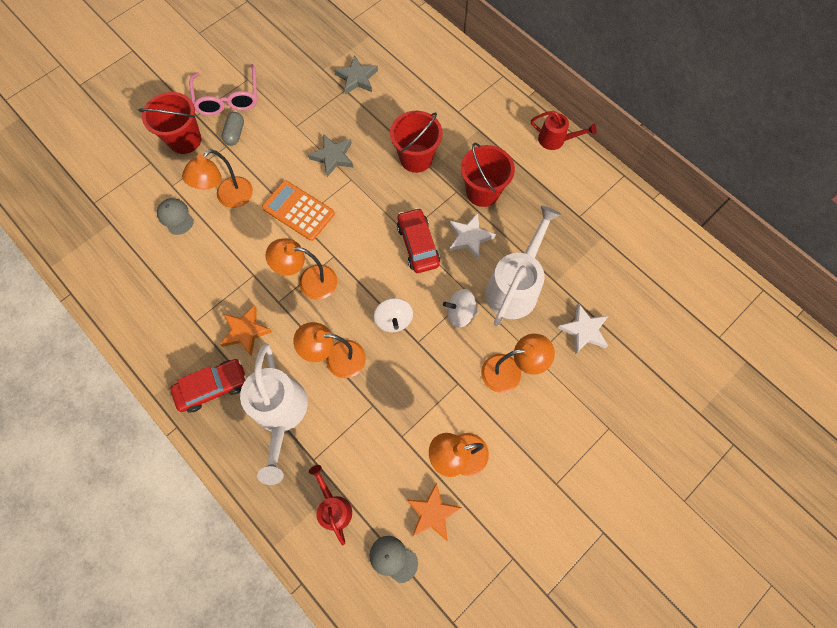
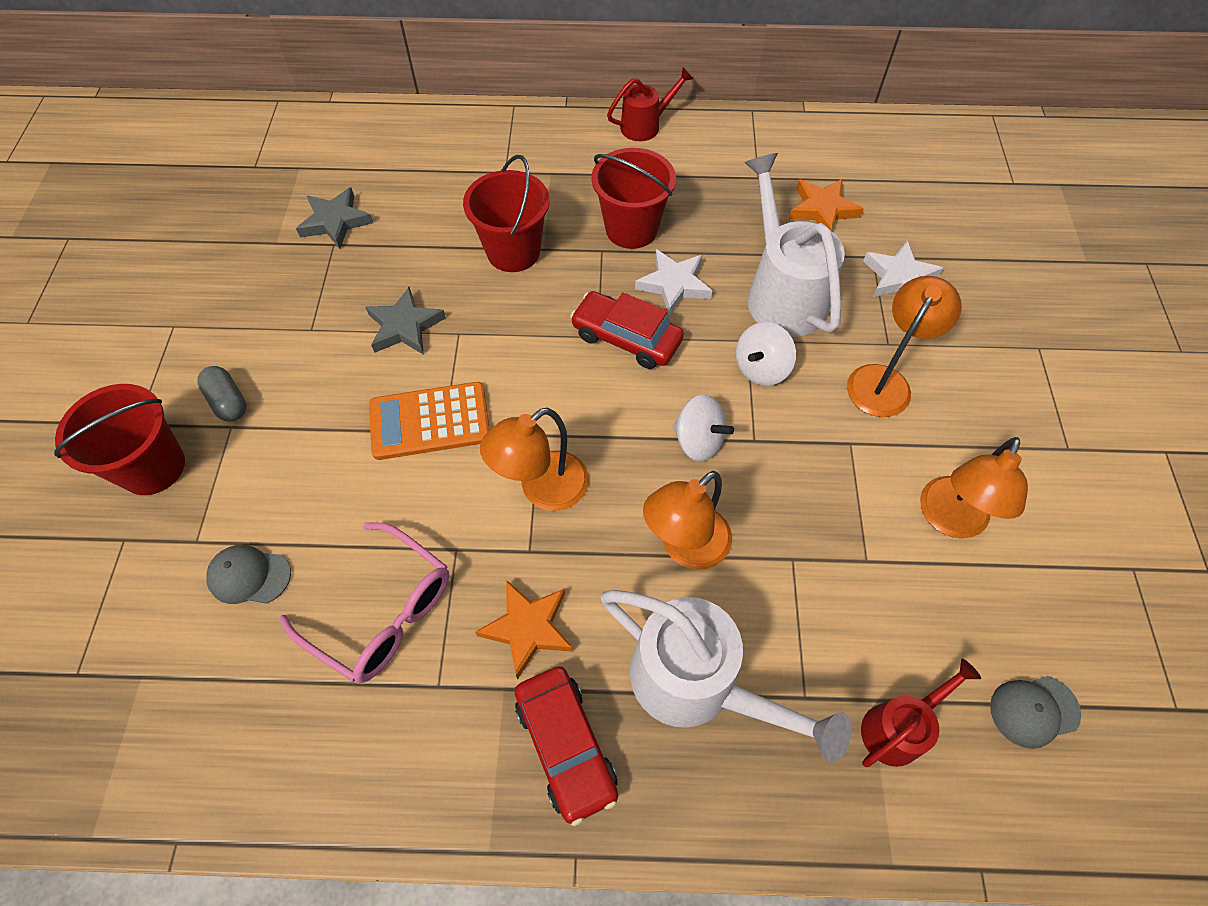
camera: 45 degrees left, 10 degrees down
red car [170,359,247,413] -> red car turned 135 degrees clockwise [515,666,618,826]
orange lamp [182,149,253,208] -> none
pink glasses [189,64,257,116] -> pink glasses moved to [279,522,449,683]
red watering can [309,465,352,545] -> red watering can turned 120 degrees clockwise [861,659,981,767]
orange star [407,482,462,541] -> orange star moved to [789,179,864,230]

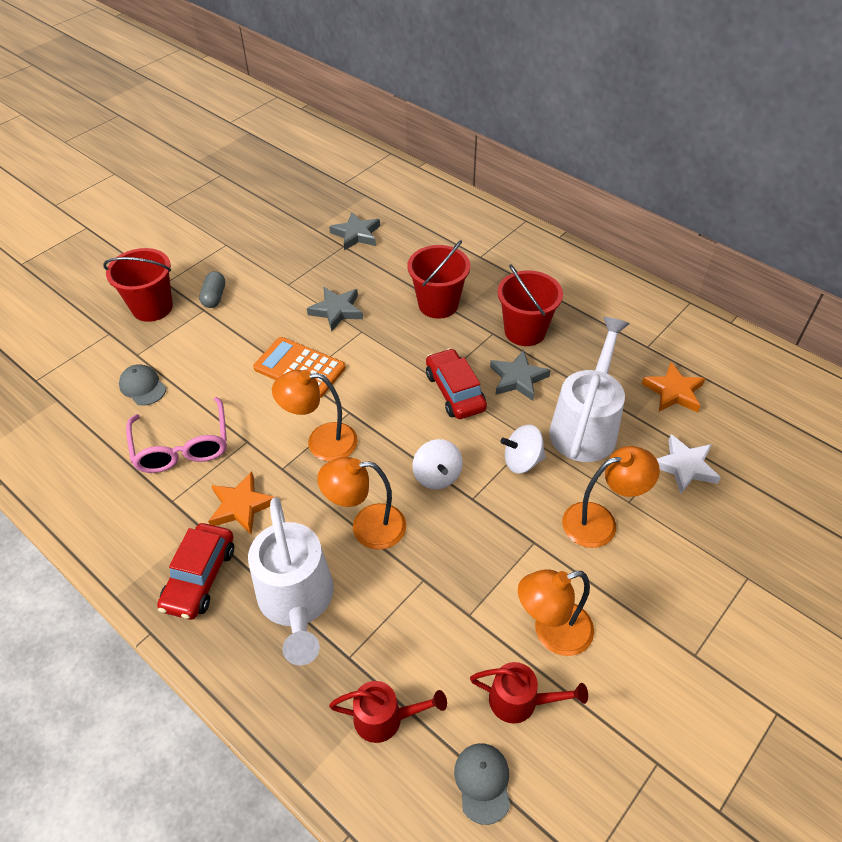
camera: 40 degrees right, 10 degrees down
red watering can [607,67,694,141] -> red watering can moved to [470,662,588,724]
white star [635,249,712,316] -> grey star [490,350,551,401]
grey cap [990,676,1081,749] -> grey cap turned 60 degrees clockwise [454,743,510,825]

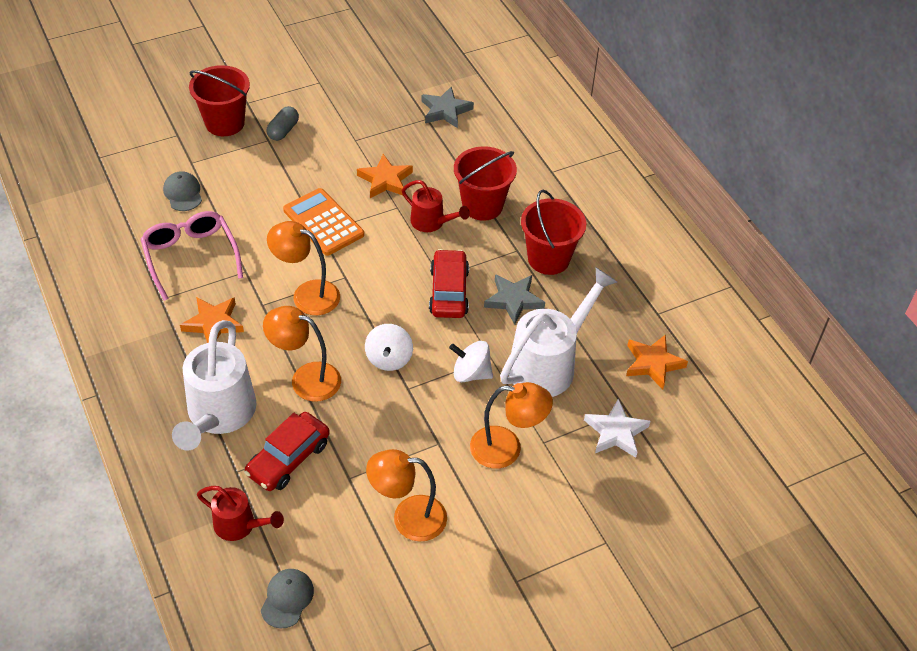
camera: 20 degrees right, 0 degrees up
pink glasses [126,397,227,473] -> pink glasses turned 150 degrees clockwise [141,211,243,301]
red car [157,523,234,620] -> red car moved to [244,412,330,491]
grey star [307,287,363,331] -> orange star [357,154,413,198]
red watering can [470,662,588,724] -> red watering can moved to [402,180,470,232]

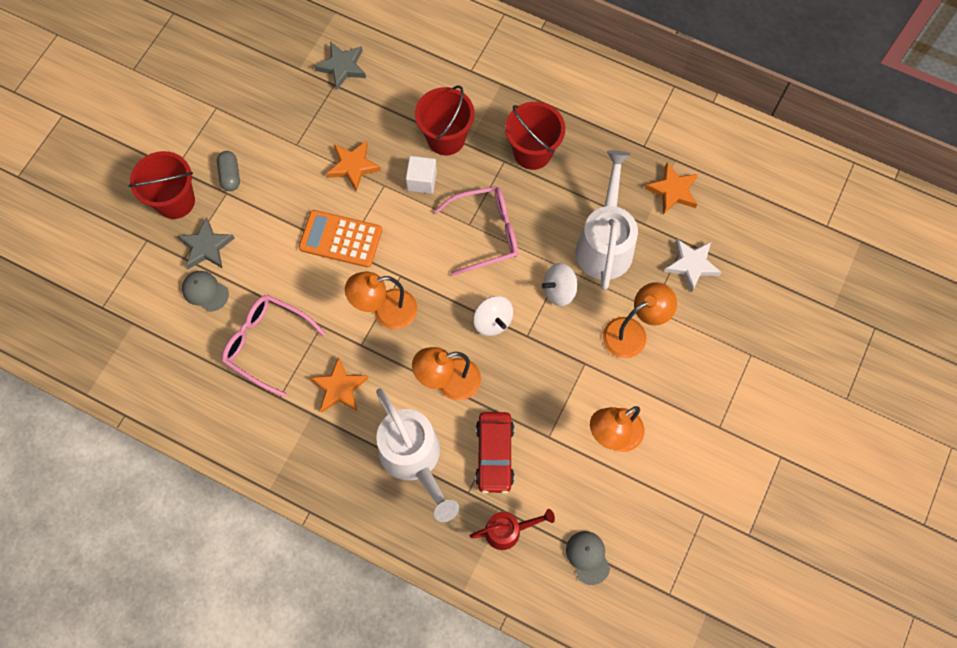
camera: 35 degrees left, 20 degrees up
red watering can [402,180,470,232] -> white cube [406,156,437,194]
red car [429,249,469,318] -> pink glasses [434,186,518,276]
grey star [484,274,545,325] -> grey star moved to [178,217,235,269]

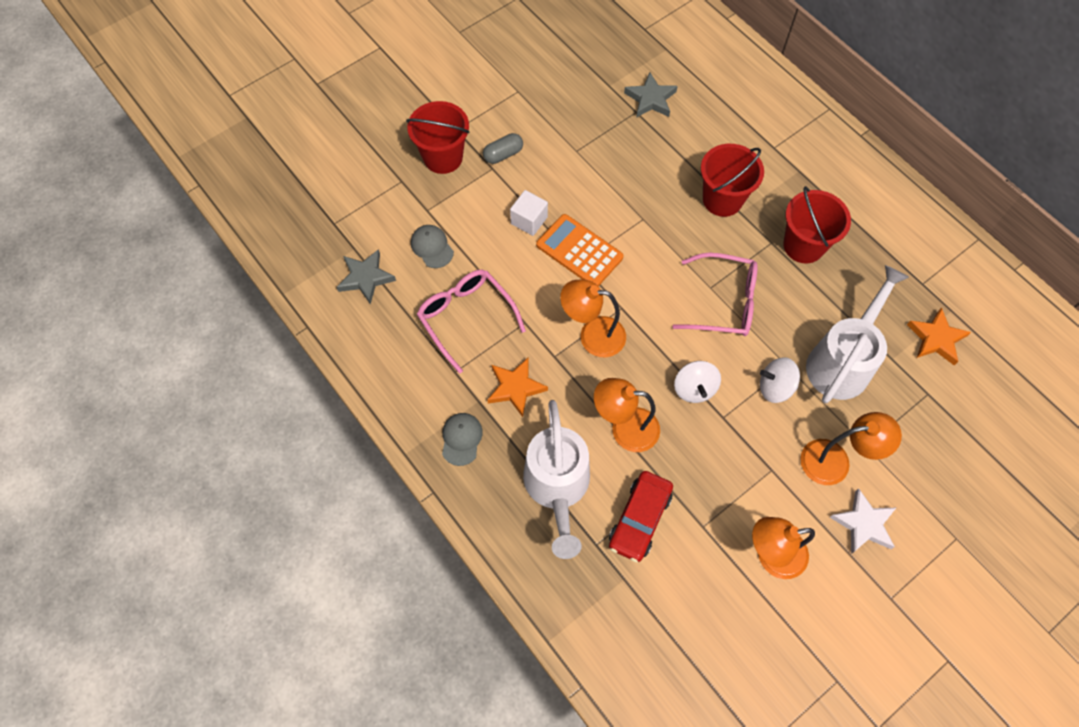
camera: 25 degrees right, 5 degrees down
grey star [178,217,235,269] -> grey star moved to [337,249,396,304]
grey capsule [217,151,240,191] -> grey capsule turned 45 degrees clockwise [483,133,523,164]
orange star [327,140,381,192] -> none
white cube [406,156,437,194] -> white cube moved to [510,190,548,236]
red watering can [470,509,555,550] -> none
grey cap [566,531,610,585] -> grey cap moved to [442,413,483,466]
white star [664,239,722,292] -> white star moved to [830,488,896,554]

